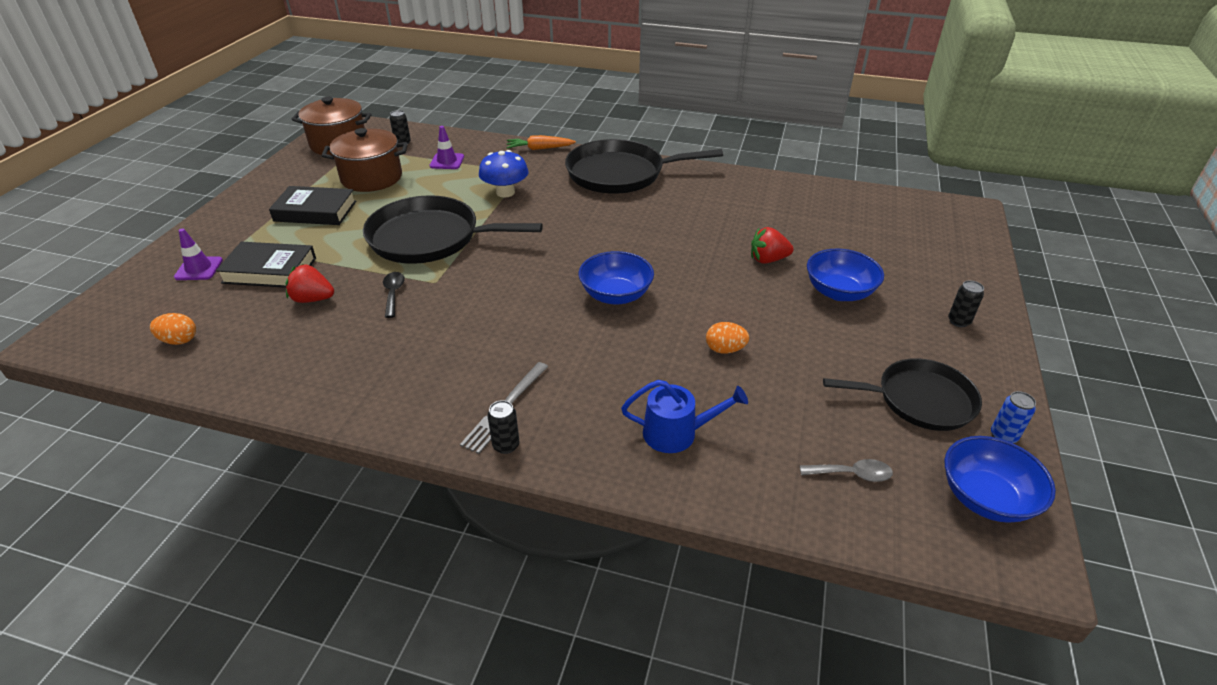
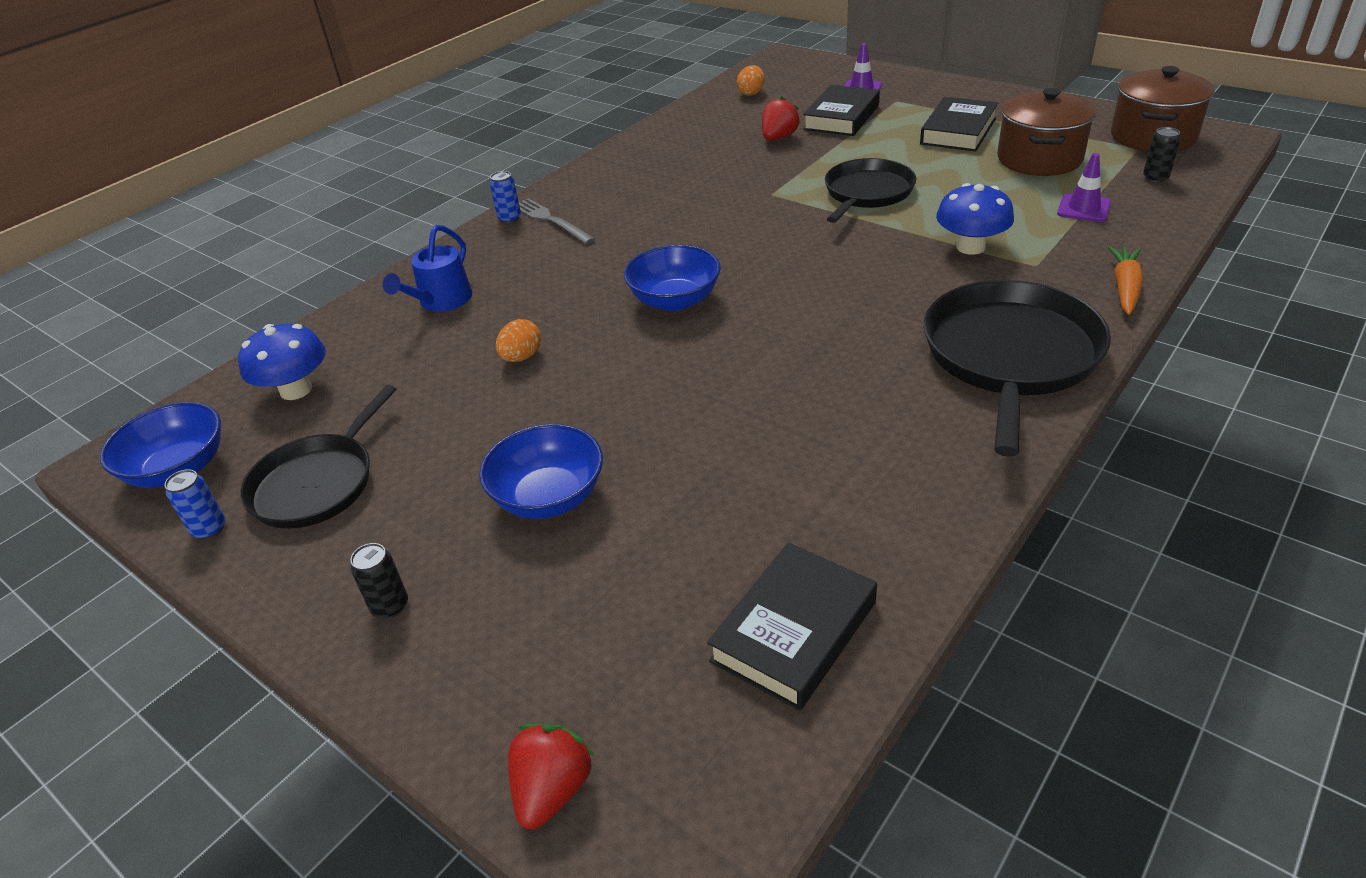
camera: 115 degrees right, 0 degrees up
black pan [363,195,543,264] -> black pan [825,158,917,223], size x0.66
black spoon [383,272,405,318] -> none
black can [488,400,519,454] -> blue can [490,171,521,223]
red strawberry [751,227,794,264] -> red strawberry moved to [508,724,595,829]
grey spoon [800,459,893,482] -> blue mushroom [238,324,326,400]
none -> black book [707,543,877,711]

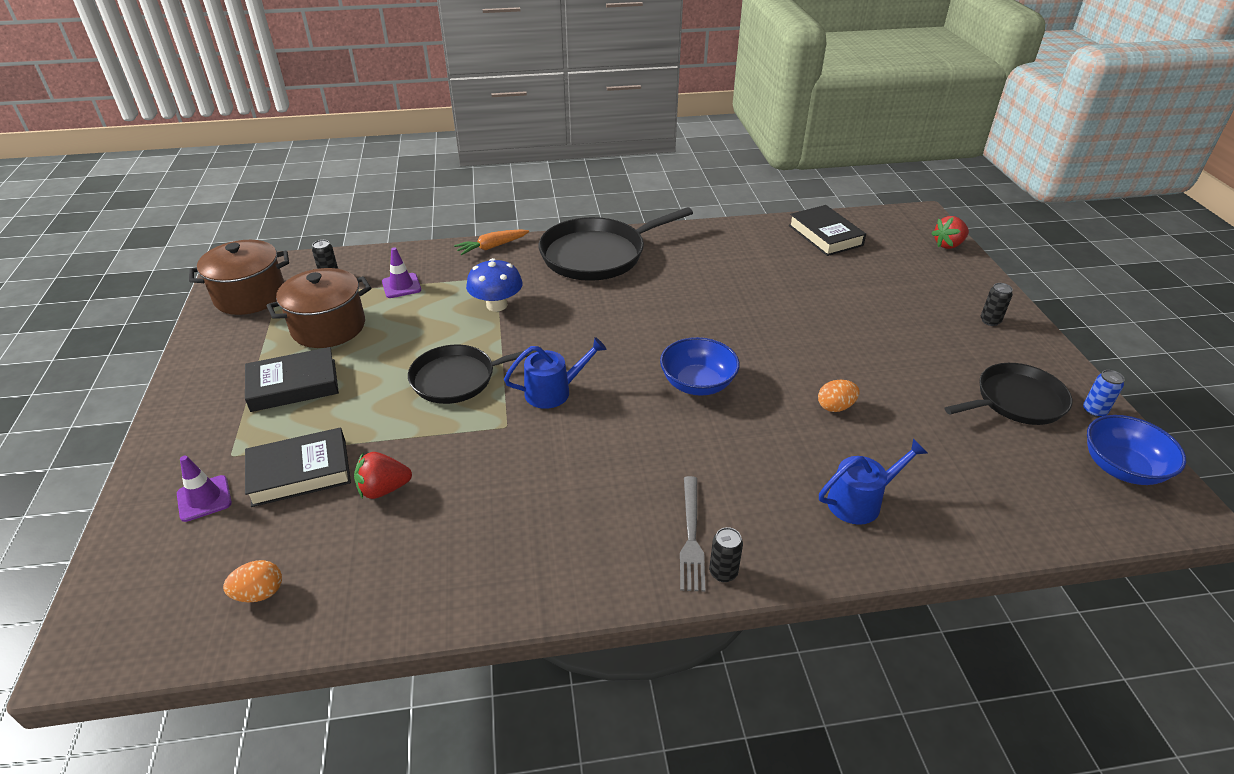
camera: 140 degrees left, 0 degrees up
blue mushroom [238,324,326,400] -> none
blue bowl [479,424,603,519] -> none
blue can [490,171,521,223] -> black can [709,527,743,582]
black book [707,543,877,711] -> black book turned 75 degrees clockwise [789,205,866,256]
none -> blue watering can [504,337,607,409]

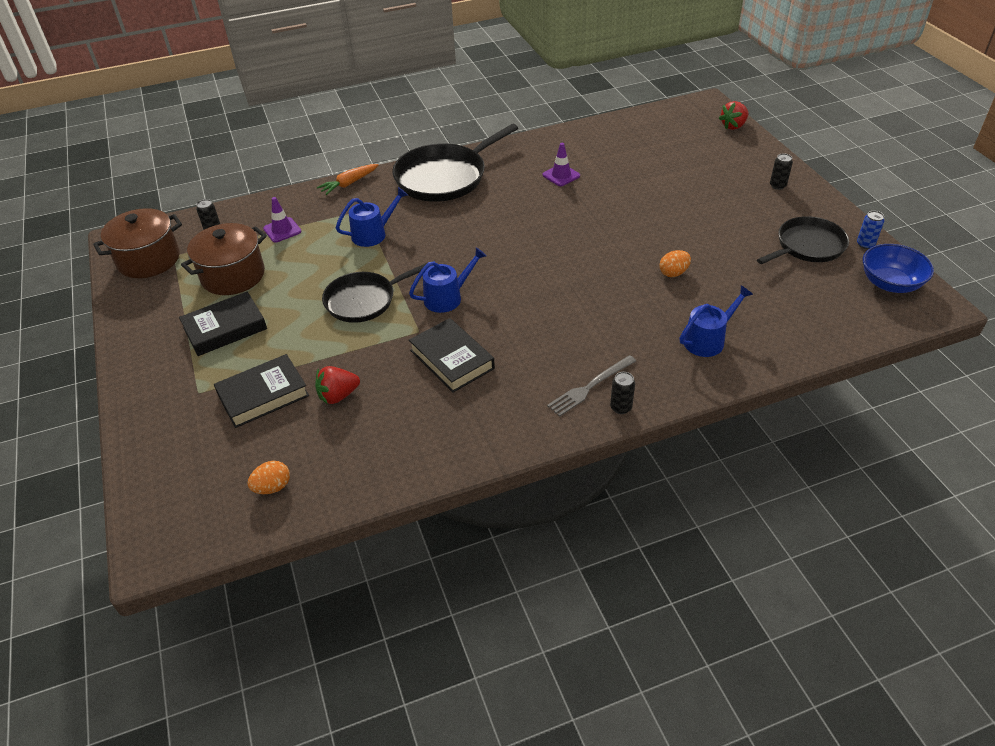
camera: 10 degrees left, 5 degrees up
purple traffic cone [177,456,232,522] -> purple traffic cone moved to [543,143,580,186]
blue mushroom [466,258,523,312] -> blue watering can [336,187,408,247]
blue bowl [660,337,740,396] -> none
grey fork [680,476,705,592] -> grey fork turned 60 degrees clockwise [547,355,636,417]
black book [789,205,866,256] -> black book moved to [409,318,495,392]

